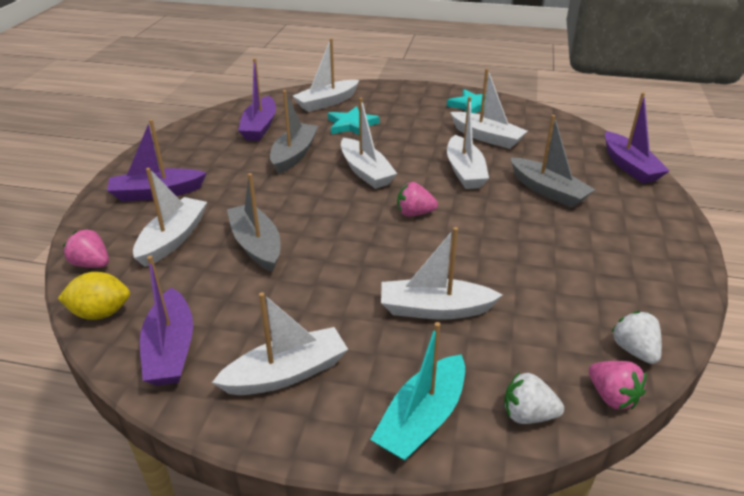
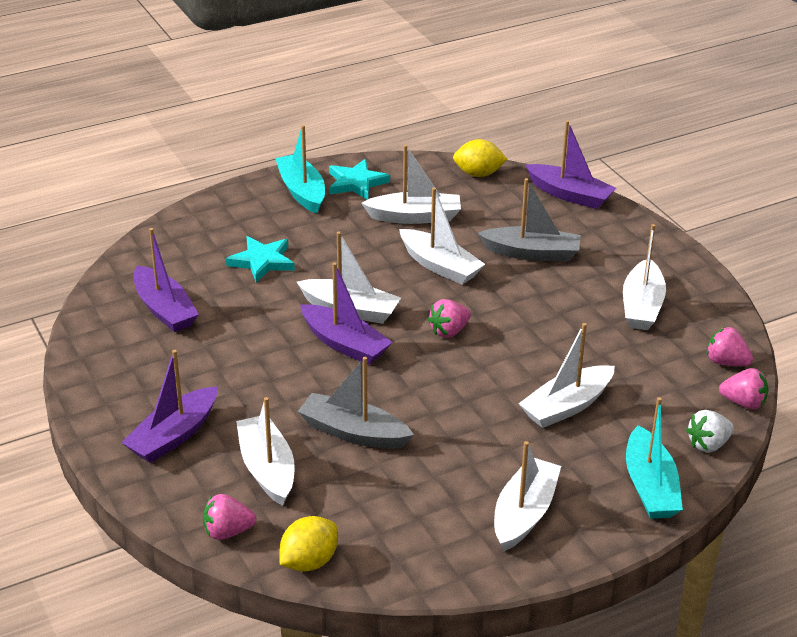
camera: 40 degrees left, 0 degrees up
purple boat [140,256,193,386] -> purple boat moved to [300,262,393,365]
grey boat [270,90,318,174] -> none
white boat [293,38,359,112] -> white boat moved to [623,224,666,330]
white strawberry [612,311,662,364] -> pink strawberry [707,326,753,366]
none -> turquoise boat [275,125,325,214]
none -> yellow lemon [453,139,507,177]

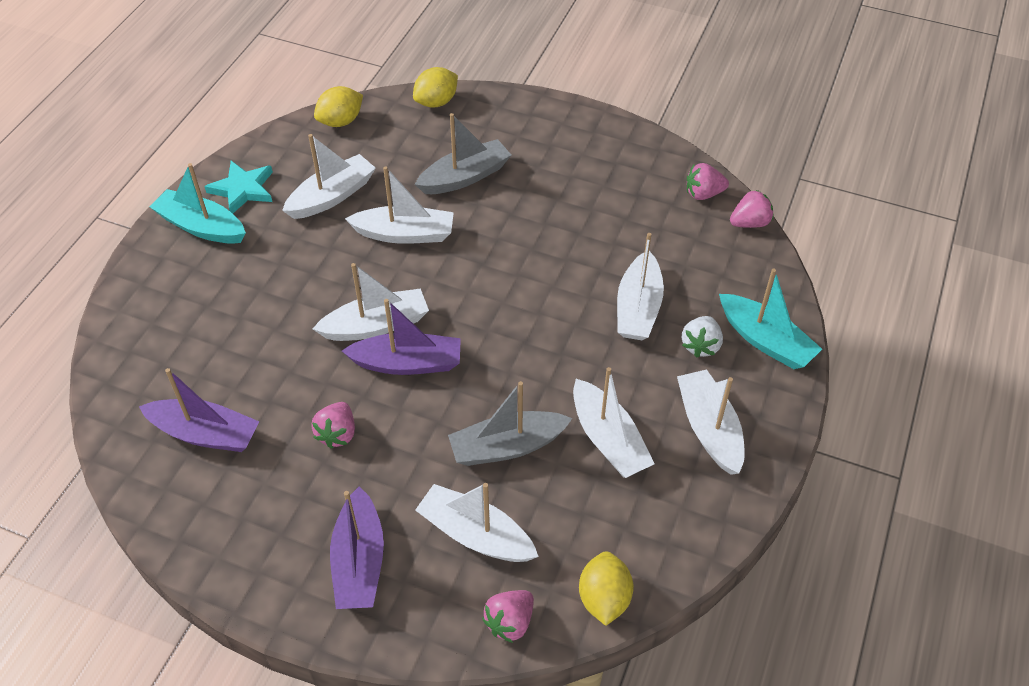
camera: 40 degrees left, 15 degrees up
turquoise star [226,236,295,283] -> none
pink strawberry [428,299,471,338] -> pink strawberry moved to [311,402,355,448]
purple boat [526,120,616,209] -> yellow lemon [413,67,458,108]
white boat [623,224,666,330] -> white boat moved to [573,367,655,478]
white strawberry [686,410,734,453] -> white strawberry moved to [682,316,723,358]

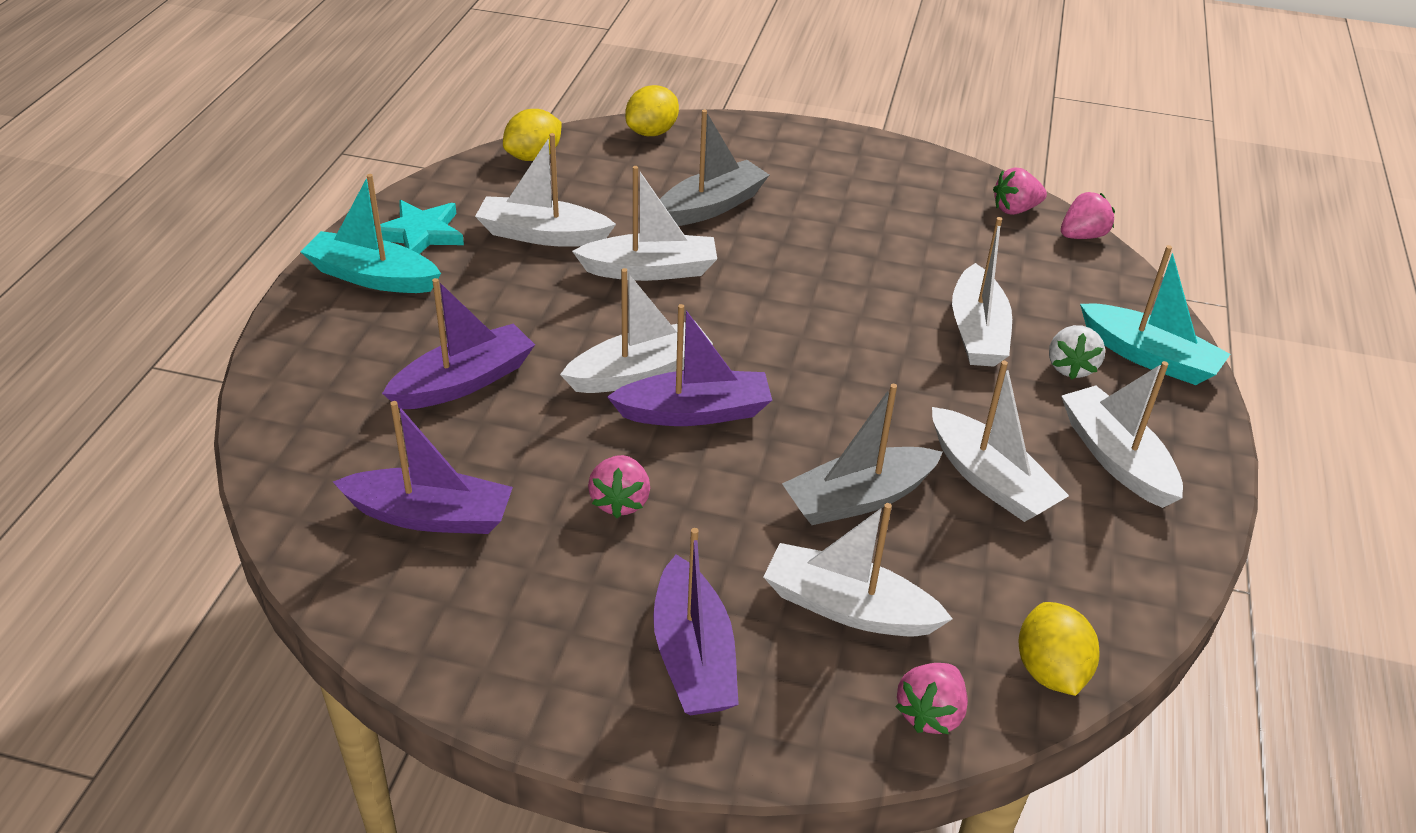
camera: 10 degrees left, 10 degrees down
white boat [282,134,376,219] -> white boat turned 120 degrees counterclockwise [475,133,616,247]
none -> purple boat [382,278,535,409]

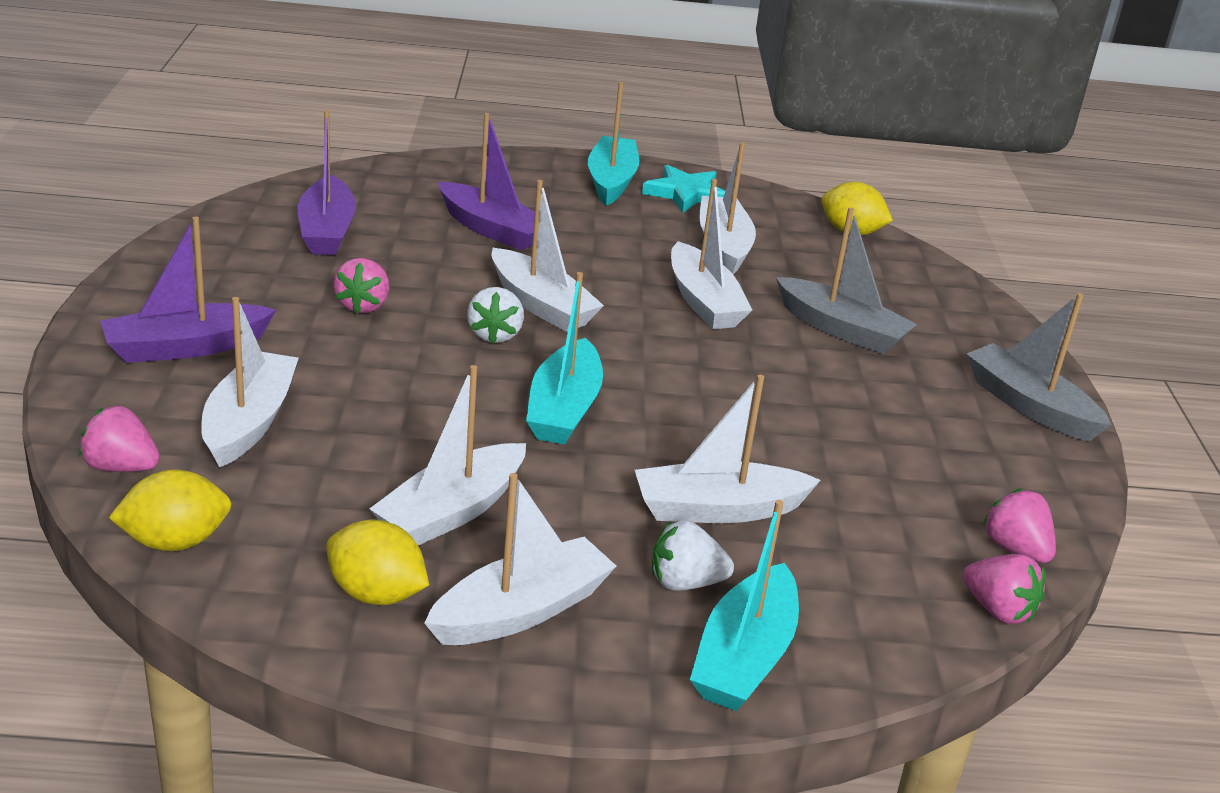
camera: 75 degrees right, 10 degrees down
pink strawberry [588,455,650,518] -> pink strawberry turned 75 degrees counterclockwise [333,258,389,313]
purple boat [607,304,772,426] -> white strawberry [467,287,524,344]
yellow lemon [625,85,679,136] -> yellow lemon moved to [327,520,429,605]
grey boat [782,384,943,525] -> grey boat moved to [966,293,1111,442]
none -> turquoise boat [526,272,603,445]

